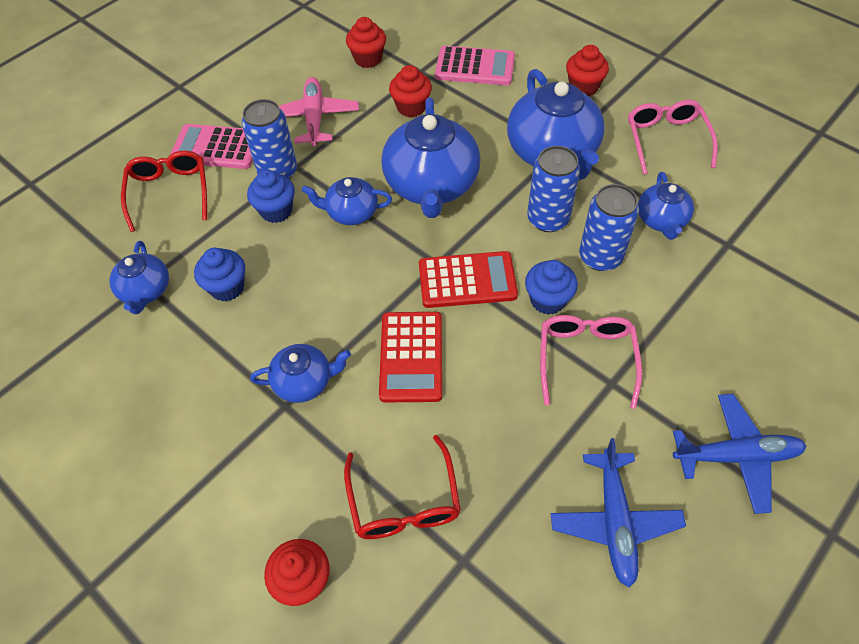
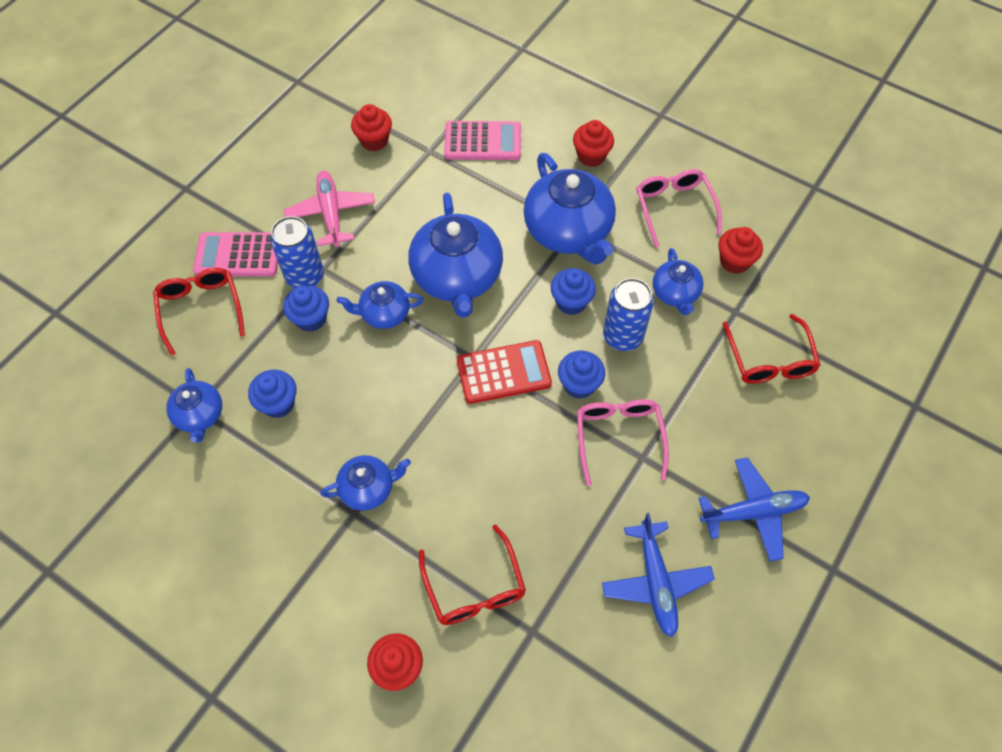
camera: 10 degrees left, 5 degrees up
red calculator [379,312,442,402] -> none
red cupcake [389,65,432,117] -> red cupcake moved to [719,227,763,274]
blue can [527,146,580,232] -> blue cupcake [551,268,596,315]
none -> red glasses [723,314,821,384]

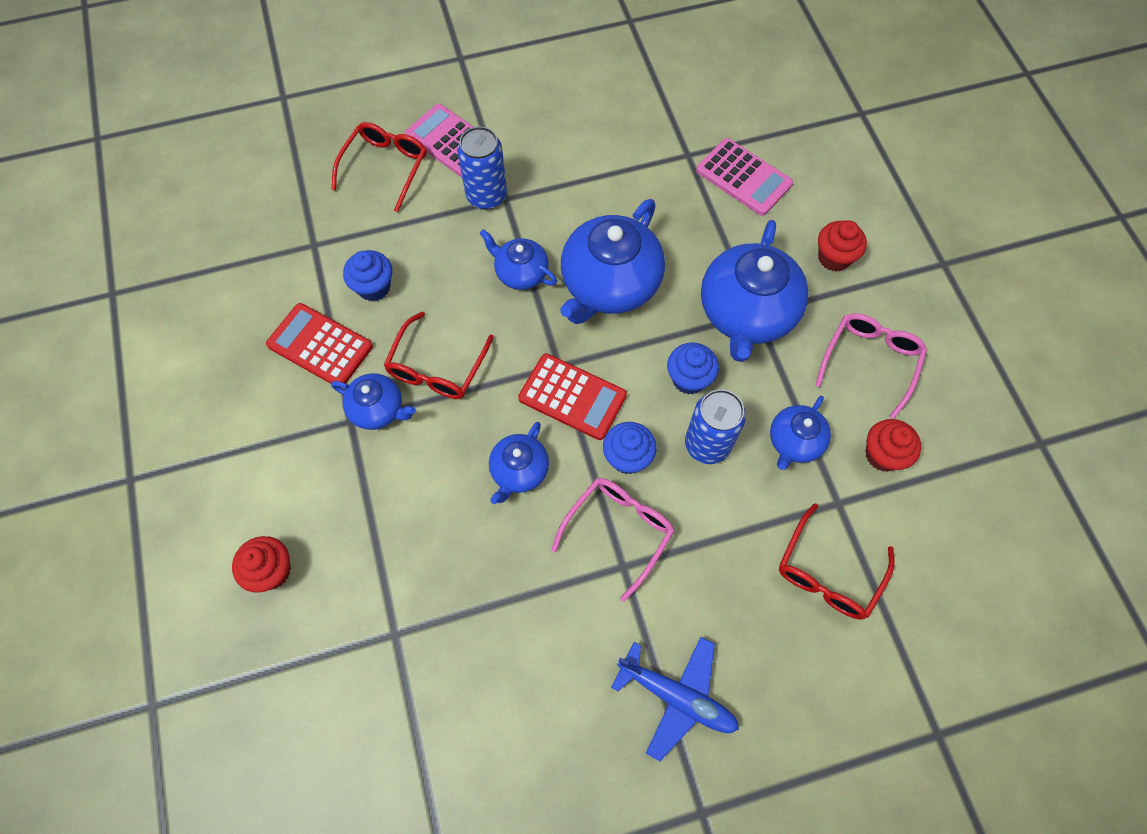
camera: 40 degrees right, 5 degrees up
blue teapot [166,368,222,443] -> blue teapot moved to [489,422,549,504]
blue cupcake [283,285,329,332] -> none
pink plane [284,171,375,247] -> none
red cupcake [351,104,392,151] -> none
red glasses [419,524,526,625] -> red glasses moved to [384,312,494,399]
blue plane [602,513,715,637] -> none
none -> red calculator [266,303,373,388]

